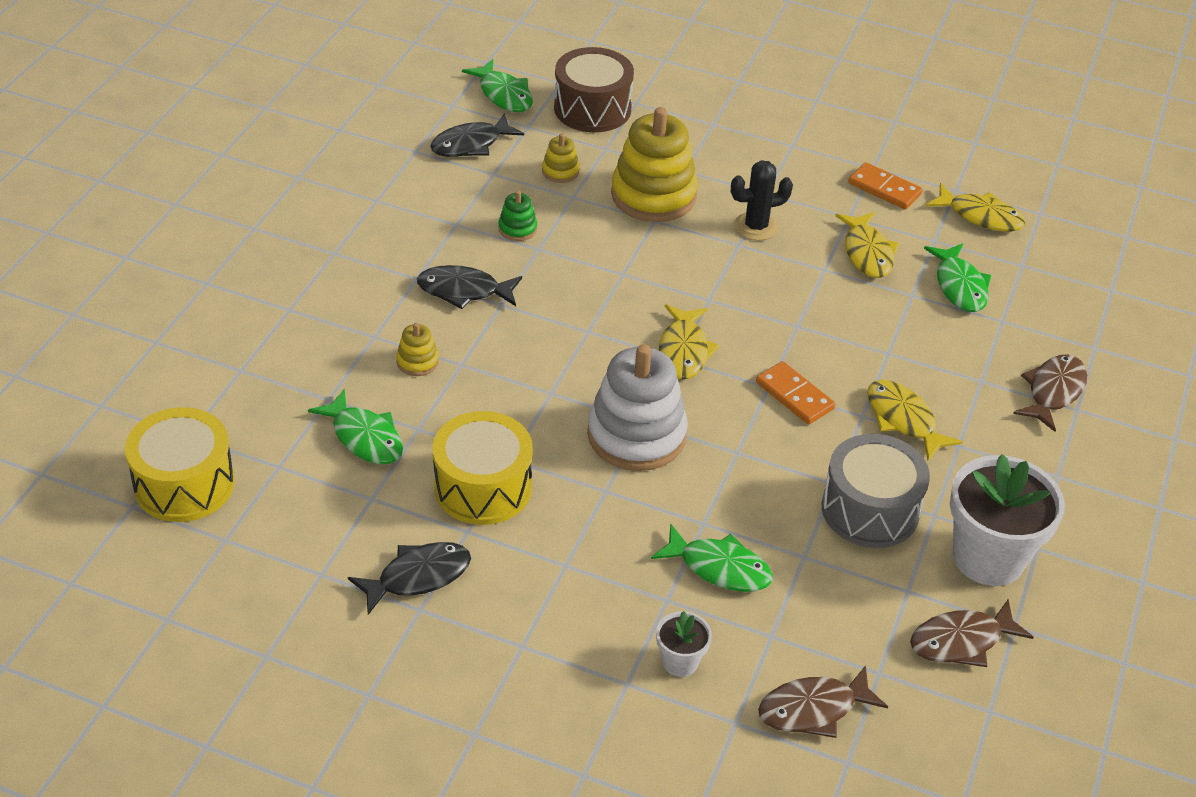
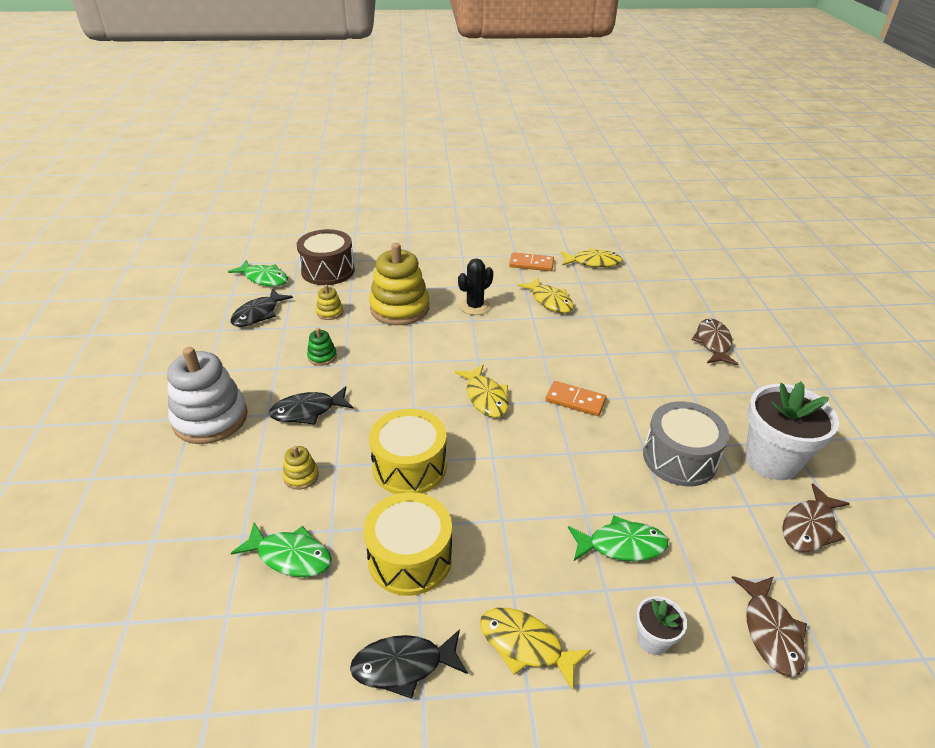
camera: 25 degrees left, 5 degrees down
yellow drum [125,407,235,522] -> yellow drum moved to [369,409,447,494]
black fish [348,542,471,615] -> black fish turned 135 degrees counterclockwise [350,629,468,699]
white stacking toy [587,344,688,471] -> white stacking toy moved to [167,347,248,444]
brown fish [758,665,888,738] -> brown fish turned 45 degrees counterclockwise [732,576,807,677]
yellow fish [867,380,963,461] -> yellow fish moved to [480,608,591,690]
green fish [924,243,992,312] -> none

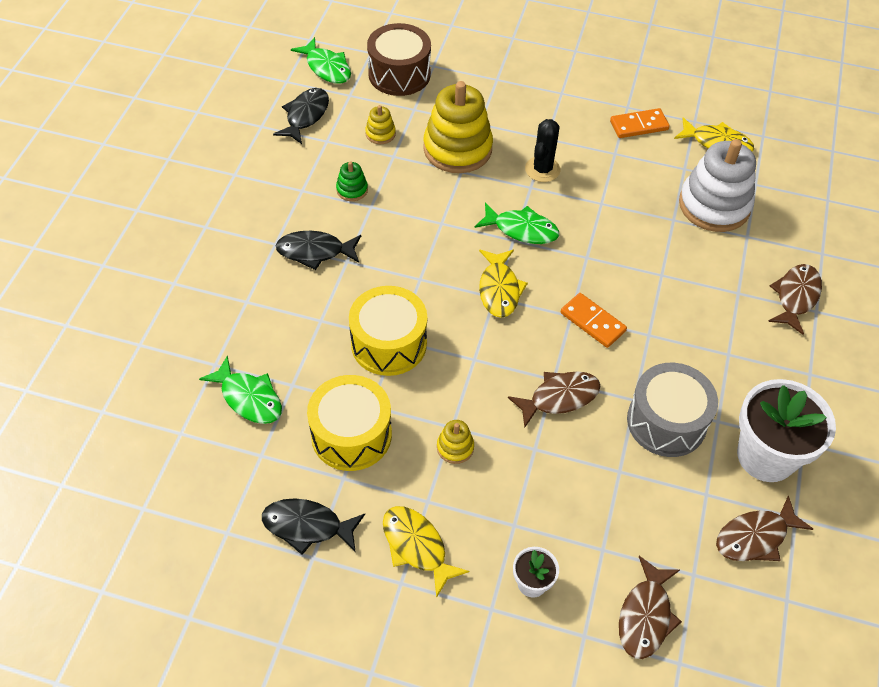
camera: 20 degrees right, 15 degrees up
white stacking toy [167,347,248,444] -> white stacking toy moved to [679,139,756,232]
black fish [230,288,293,327] -> black fish turned 150 degrees clockwise [273,88,329,144]
yellow stacking toy [282,446,319,490] -> yellow stacking toy moved to [437,420,474,464]
black cactus [458,258,493,315] -> black cactus turned 45 degrees counterclockwise [525,119,561,182]
orange domino [509,252,554,271] -> orange domino turned 45 degrees counterclockwise [610,108,670,138]
yellow fish [518,277,574,313] -> none
green fish [568,515,668,561] -> green fish moved to [475,203,559,244]
none -> brown fish [508,371,600,428]

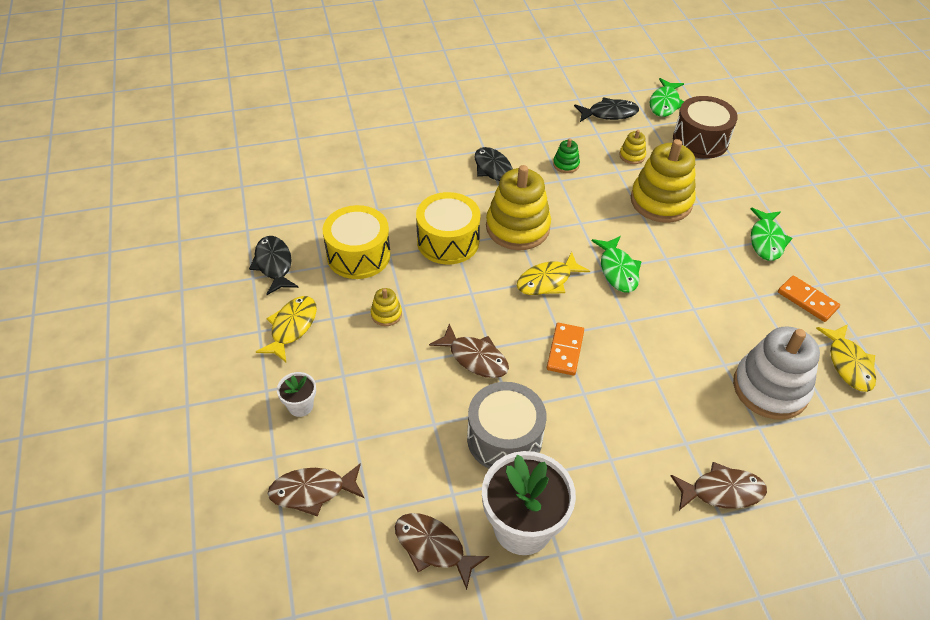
camera: 60 degrees right, 5 degrees down
green fish [199,355,282,424] -> green fish moved to [751,208,792,261]
black cactus [525,119,561,182] -> none
none -> yellow stacking toy [486,165,551,250]

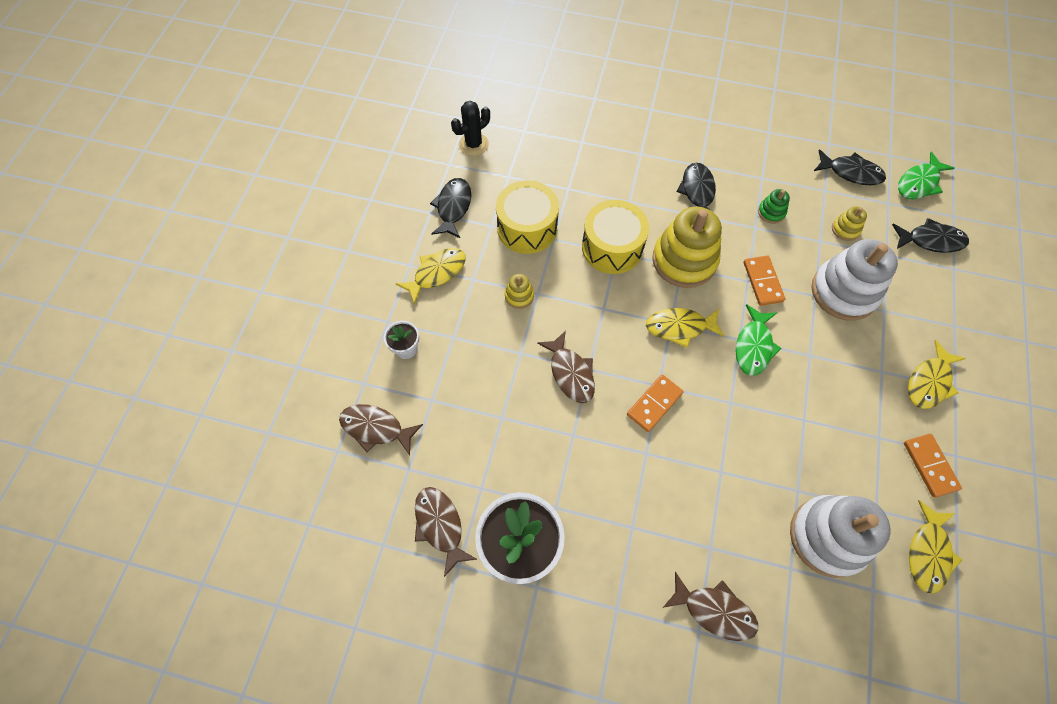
camera: 30 degrees right, 15 degrees up
grey drum [467,382,547,469] -> none
yellow stacking toy [631,139,696,223] -> white stacking toy [812,239,898,321]
brown drum [673,96,738,159] -> black fish [892,218,969,253]
green fish [751,208,792,261] -> yellow fish [908,340,966,409]
none -> black cactus [451,101,490,156]
none -> orange domino [744,255,785,306]

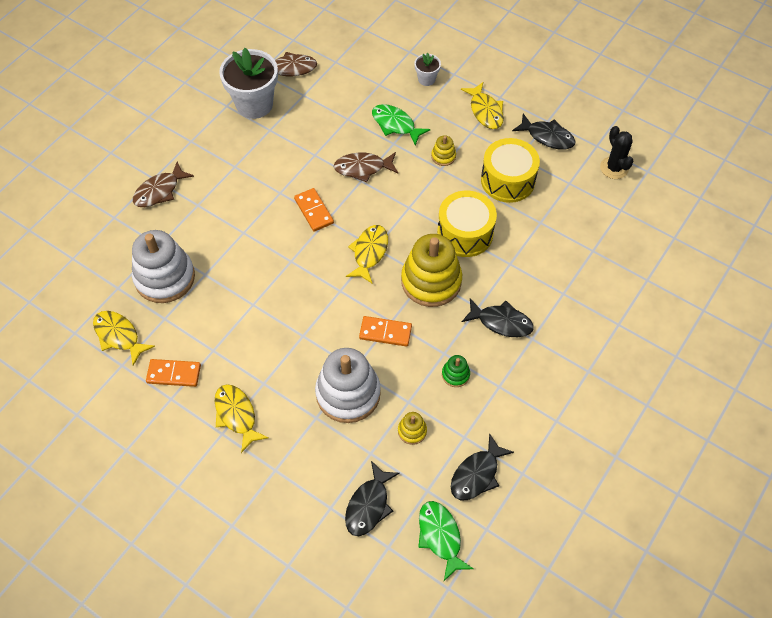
camera: 110 degrees right, 5 degrees down
brown fish [339,404,423,455] -> none
green fish [735,304,782,376] -> green fish moved to [372,104,431,146]

